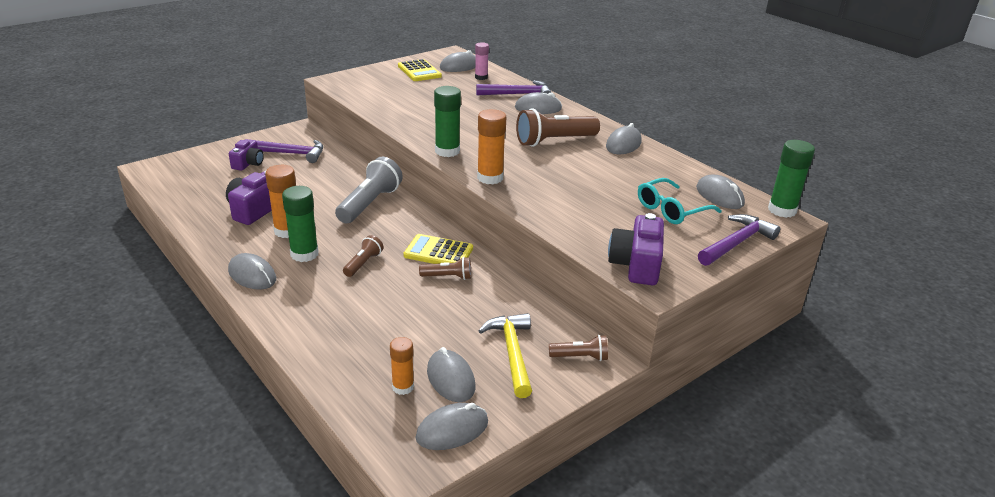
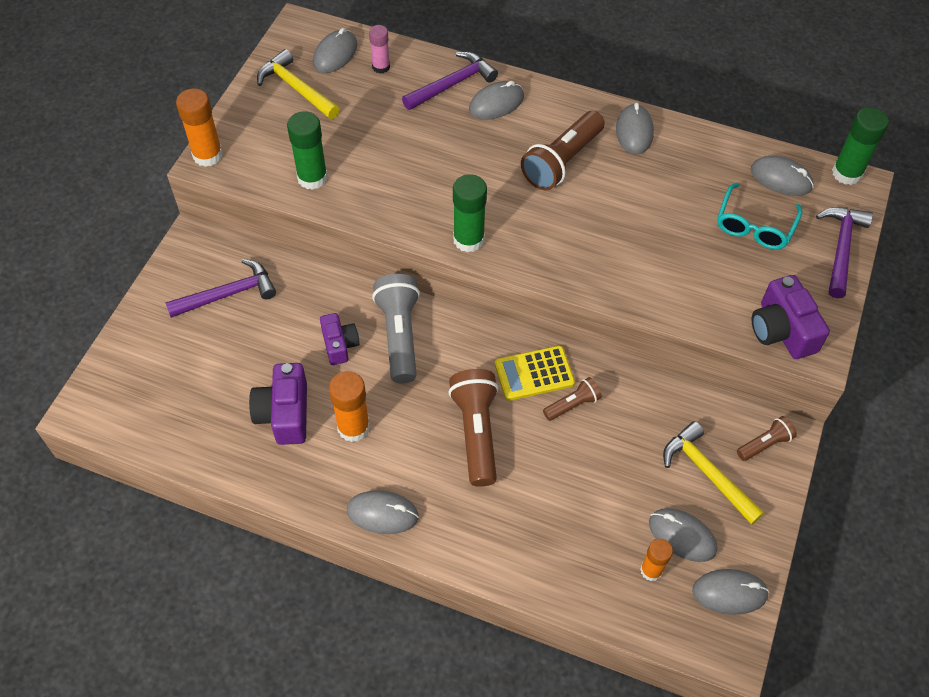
camera: 30 degrees left, 25 degrees up
purple camera [229,139,264,171] -> purple camera moved to [320,313,359,365]
green glue stick [282,186,319,262] -> green glue stick moved to [287,111,328,190]
brown flashlight [343,235,383,277] -> brown flashlight [448,369,499,487], size x1.89
yellow calculator [398,59,442,81] -> yellow hammer [257,49,340,119]
grey mouse [415,403,488,450] -> grey mouse turned 60 degrees clockwise [692,569,769,615]
orange glue stick [477,109,506,184] -> orange glue stick moved to [176,88,223,167]

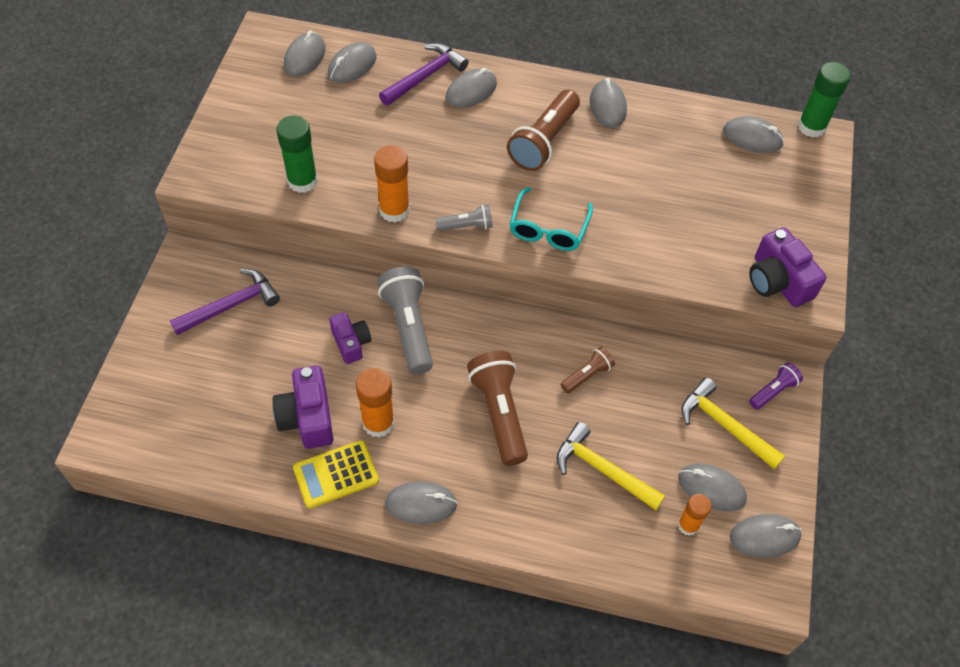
camera: 10 degrees left, 0 degrees up
orange glue stick [176,88,223,167] -> orange glue stick moved to [374,145,410,222]
yellow hammer [257,49,340,119] -> yellow hammer moved to [557,422,665,510]
pink glue stick [369,25,390,73] -> grey mouse [328,42,377,83]
green glue stick [453,174,487,252] -> grey flashlight [435,204,493,231]
yellow calculator [495,346,575,401] -> yellow calculator moved to [293,440,379,508]
turquoise glasses [717,183,803,250] -> turquoise glasses moved to [510,187,593,251]
brown flashlight [737,416,797,461] -> purple flashlight [749,362,803,410]
purple hammer [816,207,873,298] -> none

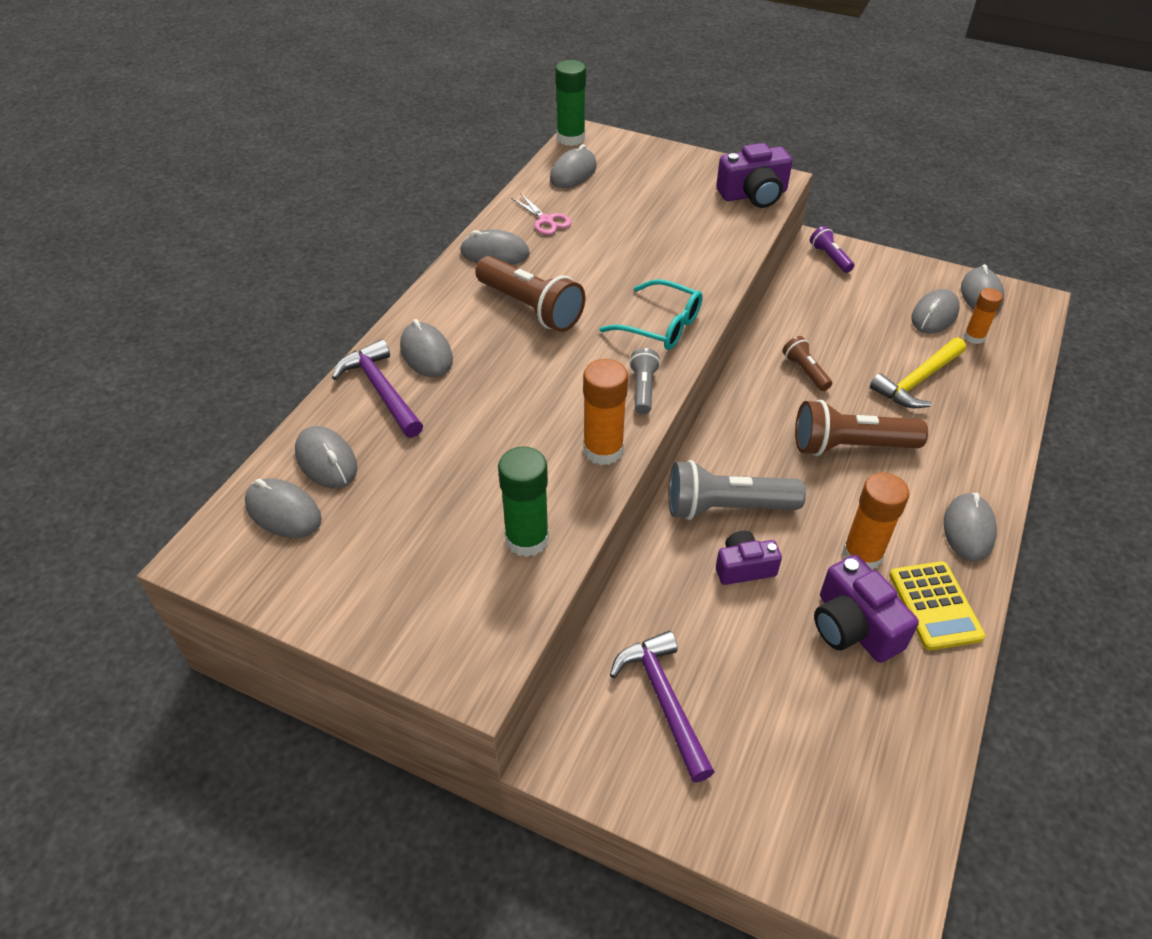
camera: 75 degrees left, 10 degrees down
purple camera [273,365,333,449] -> purple camera turned 60 degrees clockwise [814,555,919,663]
yellow hammer [681,377,785,469] -> none
none -> pink scissors [511,193,572,235]

